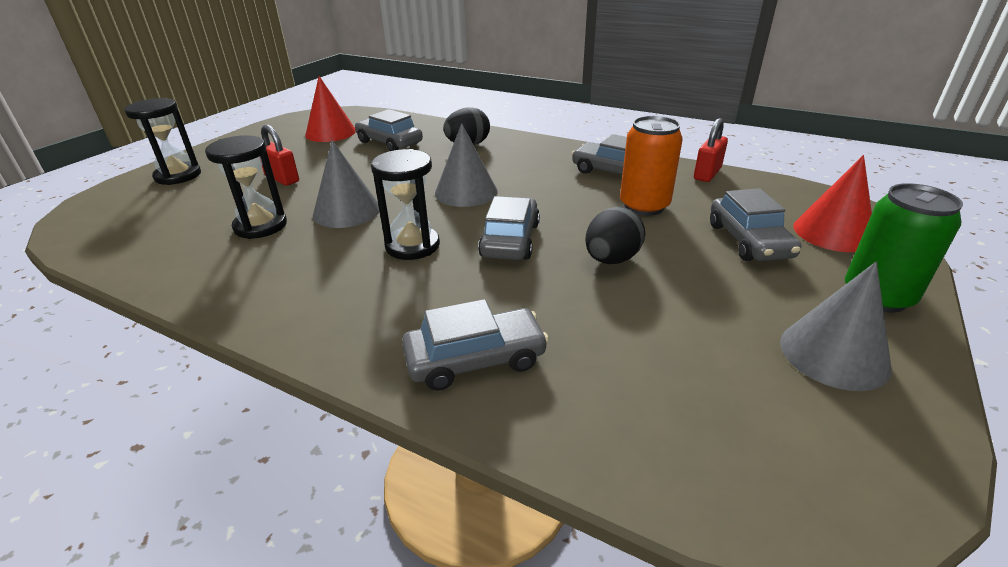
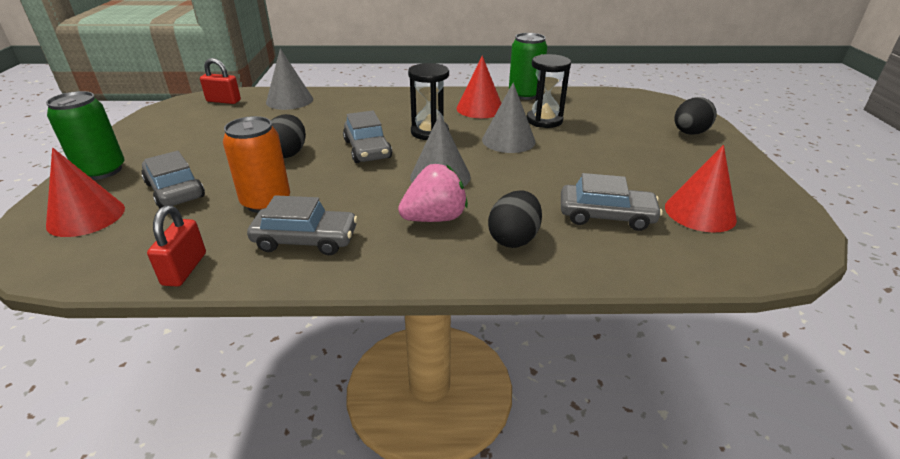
camera: 150 degrees right, 0 degrees up
black hourglass [124,98,201,185] -> black egg [675,97,717,135]
red padlock [261,125,299,186] -> red padlock moved to [200,58,241,104]
grey car [402,299,549,391] -> none
grey cone [780,262,892,391] -> grey cone moved to [266,49,313,110]
none -> pink strawberry [398,164,468,222]
none -> red cone [457,56,501,118]
none -> green can [509,33,547,100]

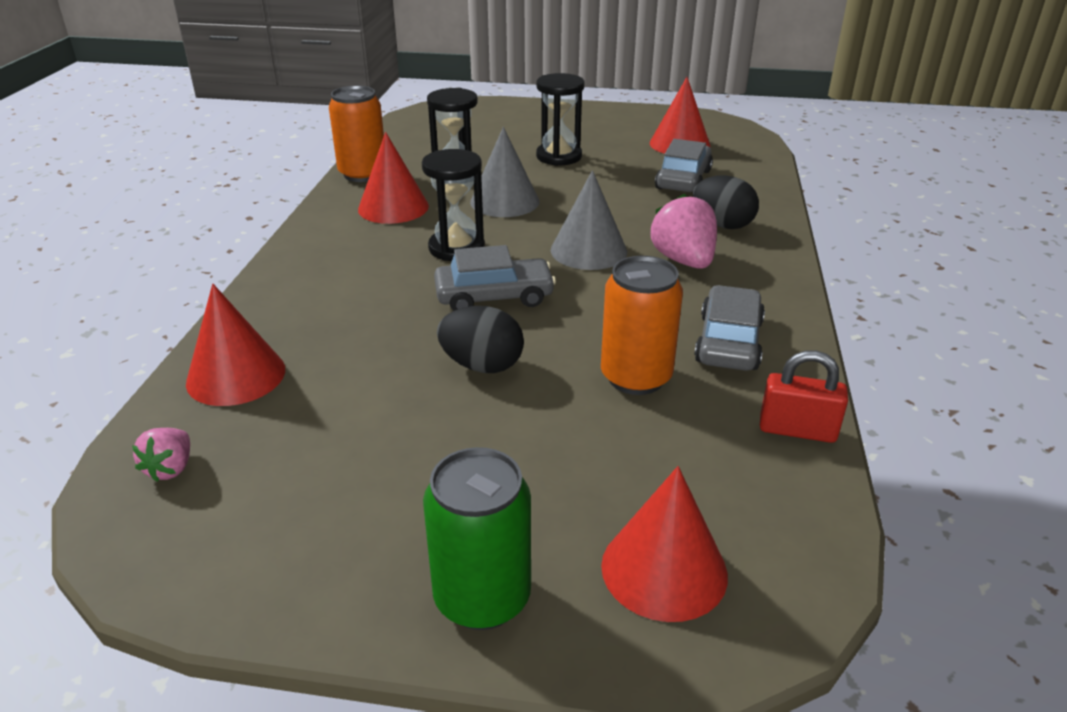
camera: 80 degrees left, 0 degrees up
grey car [142,151,205,208] -> none
red padlock [200,58,241,104] -> pink strawberry [132,428,190,482]
grey cone [266,49,313,110] -> red cone [186,284,285,406]
green can [509,33,547,100] -> orange can [329,86,384,182]
black egg [675,97,717,135] -> none
none -> black hourglass [536,73,585,166]

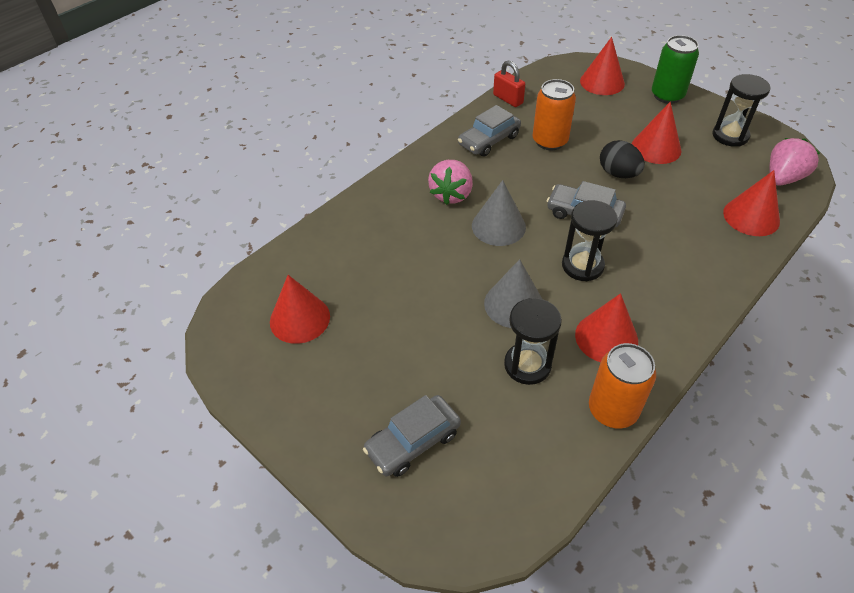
camera: 145 degrees left, 15 degrees up
pink strawberry [132,428,190,482] -> pink strawberry [769,138,820,186], size x1.77
black hourglass [536,73,585,166] -> black hourglass moved to [712,74,771,147]
grey car [655,139,713,193] -> grey car moved to [363,395,461,477]
black egg [693,175,759,229] -> none
none -> red cone [632,102,681,164]

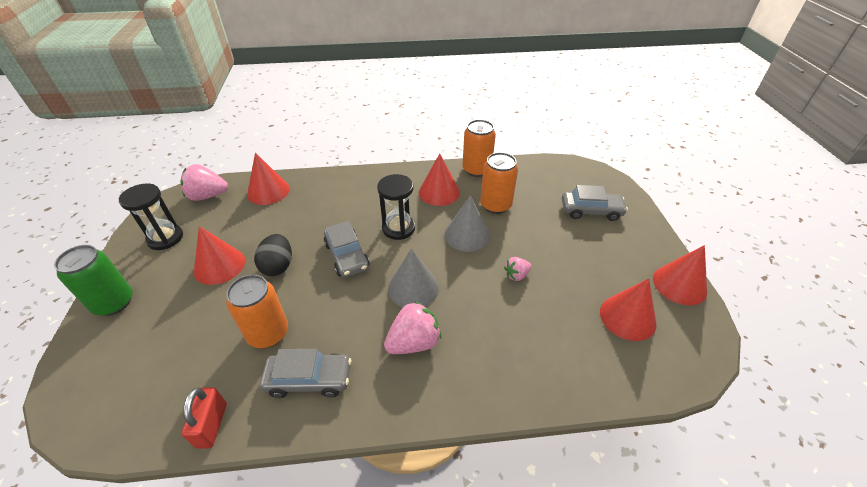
camera: 140 degrees left, 5 degrees down
black hourglass [504,298,562,385] -> orange can [480,152,518,214]
red cone [580,37,625,95] -> red cone moved to [653,245,707,305]
none -> pink strawberry [504,257,532,281]

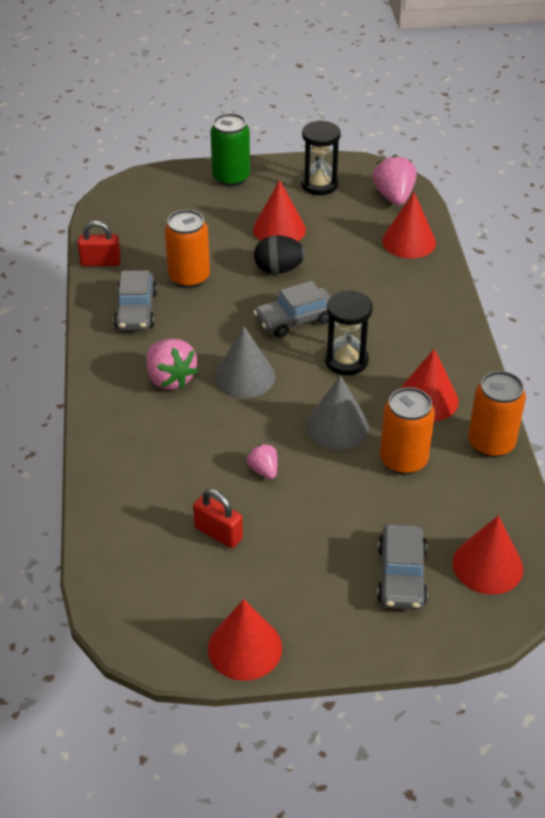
camera: 90 degrees right, 0 degrees up
red cone [600,279,656,341] -> red cone moved to [452,515,523,595]
none -> red padlock [193,489,243,548]

